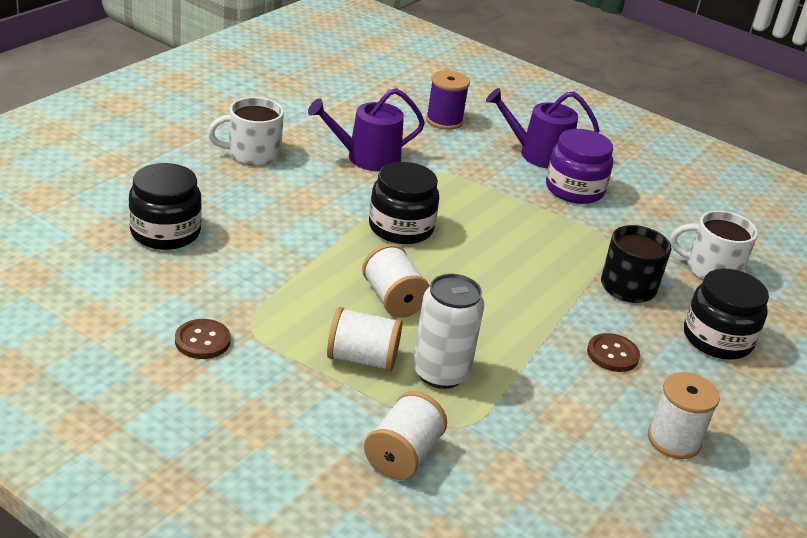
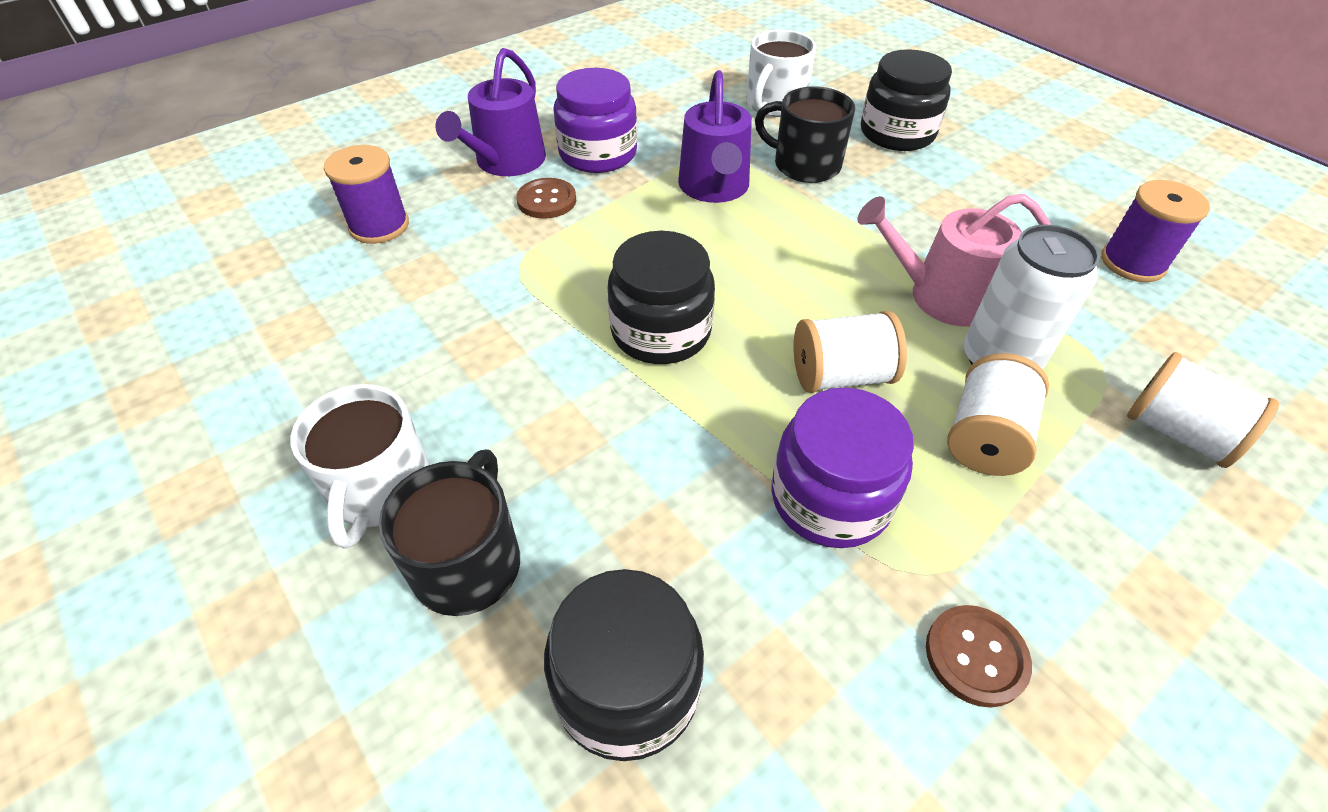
camera: 70 degrees left, 15 degrees up
purple watering can [308,88,425,171] -> purple watering can moved to [678,70,752,203]
brown button [587,333,640,372] -> brown button moved to [516,178,576,219]
white spool [648,372,720,459] -> none
none -> black mug [379,449,520,616]
none -> purple jar [772,388,914,548]
none -> pink watering can [857,194,1051,327]
none -> purple spool [1101,180,1210,282]

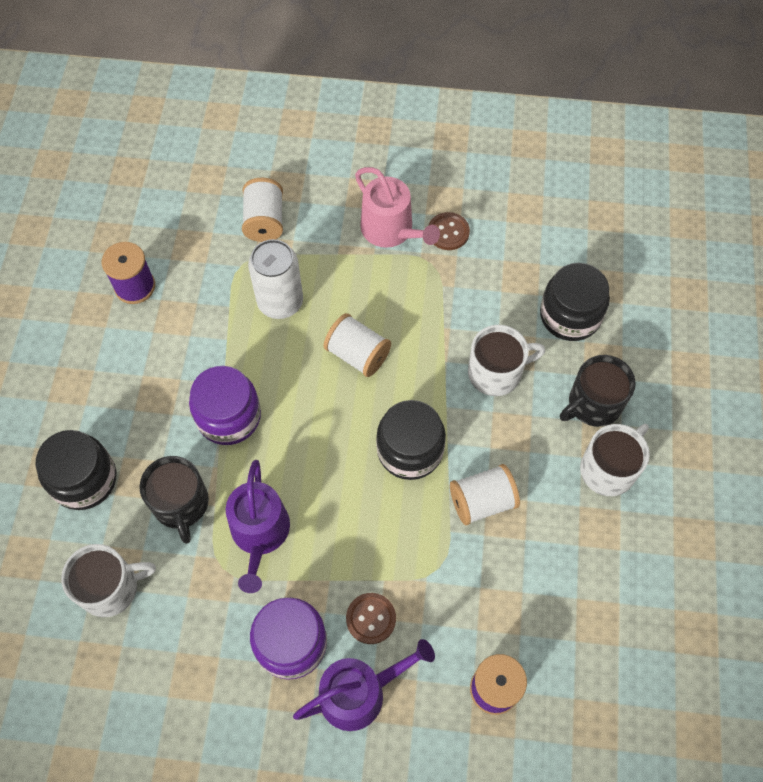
camera: 135 degrees left, 15 degrees up
purple watering can [678,70,752,203] -> purple watering can turned 135 degrees clockwise [226,460,290,593]
purple jar [772,388,914,548] -> purple jar moved to [189,366,261,445]
pink watering can [857,194,1051,327] -> pink watering can moved to [355,167,440,248]
white spool [947,353,1049,476] -> white spool moved to [450,464,520,525]
none -> white mug [468,325,545,396]

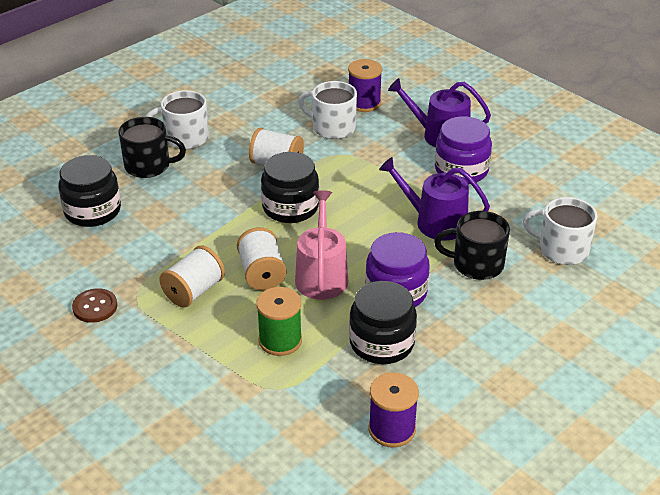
camera: 140 degrees left, 25 degrees down
black jar [36,430,116,510] -> black jar moved to [349,281,417,364]
black mug [139,456,209,544] -> black mug turned 105 degrees counterclockwise [434,211,510,280]
purple watering can [226,460,290,593] -> purple watering can turned 105 degrees counterclockwise [379,157,490,241]
white spool [242,178,283,242] -> white spool moved to [159,245,225,307]
white can [248,239,303,319] -> green spool [256,287,302,356]
brown button [346,593,396,644] -> none
pink watering can [355,167,440,248] -> pink watering can moved to [295,190,348,300]
white mug [468,325,545,396] -> white mug moved to [298,81,357,139]

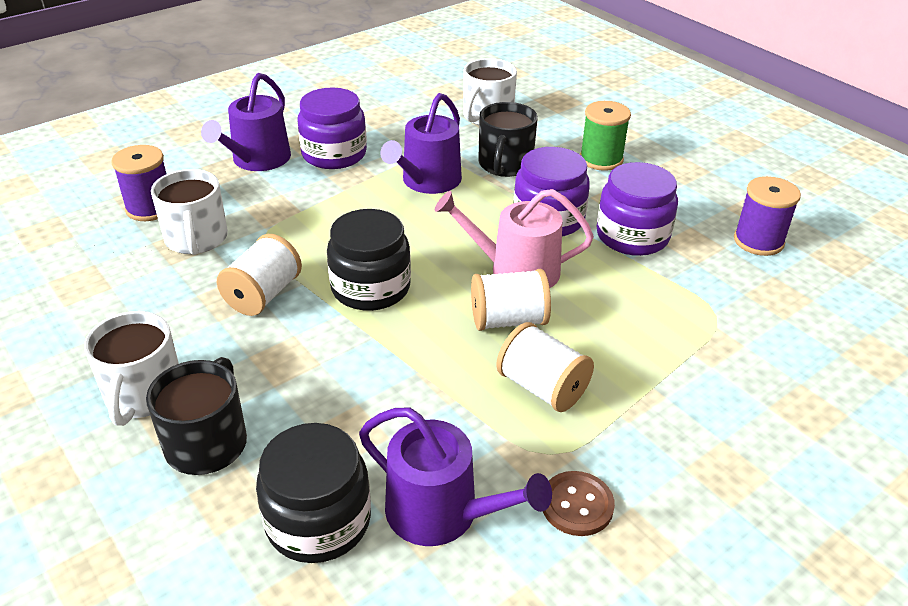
camera: 85 degrees left, 0 degrees up
green spool [256,287,302,356] -> green spool moved to [580,101,631,171]
white mug [298,81,357,139] -> white mug turned 45 degrees counterclockwise [151,169,228,255]
black jar [349,281,417,364] -> purple jar [597,162,678,256]
none -> purple watering can [359,407,552,546]

